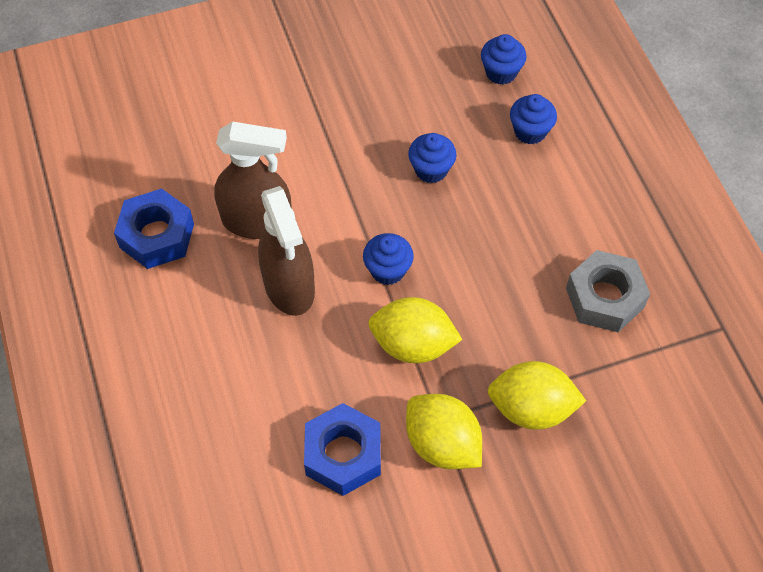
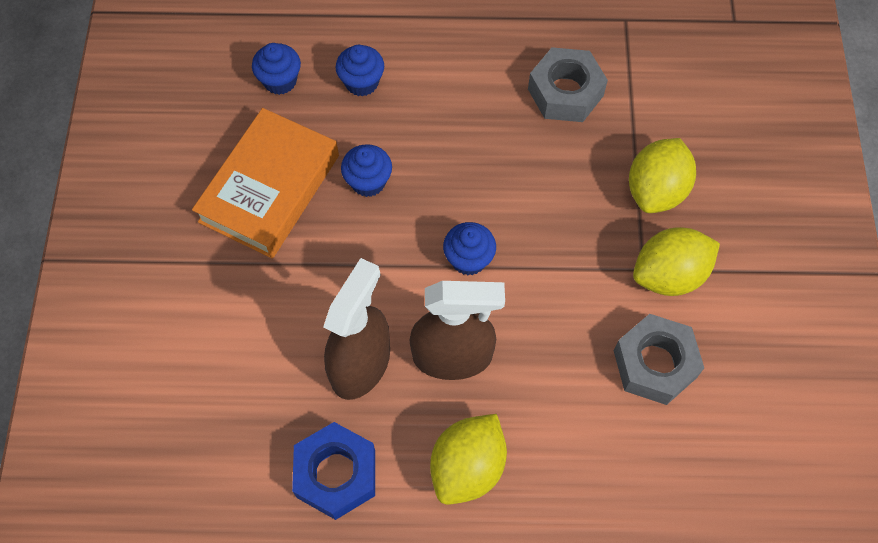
camera: 70 degrees left, 5 degrees up
blue nut [304,403,381,496] -> grey nut [614,314,704,405]
yellow lemon [368,297,463,363] -> yellow lemon moved to [430,414,507,505]
none -> orange book [192,108,339,258]

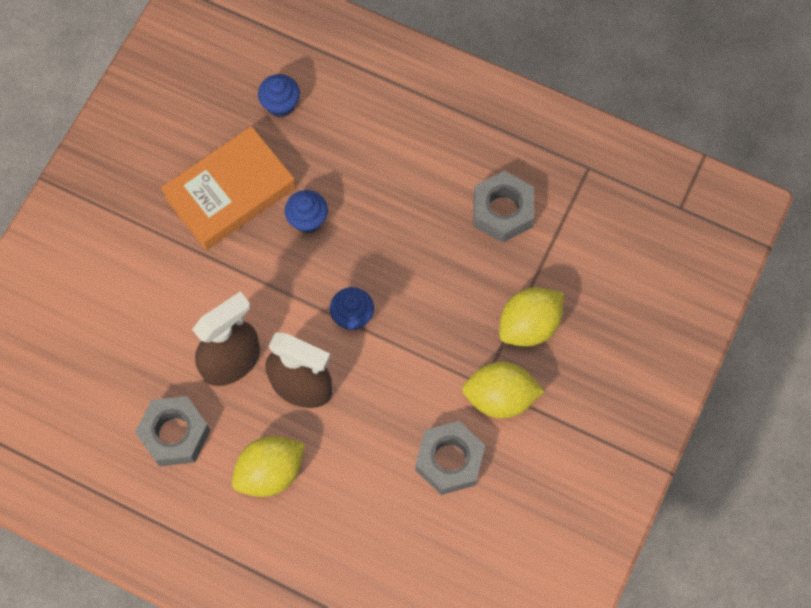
camera: 25 degrees right, 5 degrees up
blue nut [292,422,375,520] -> grey nut [135,396,211,466]
blue cupcake [336,45,384,96] -> none

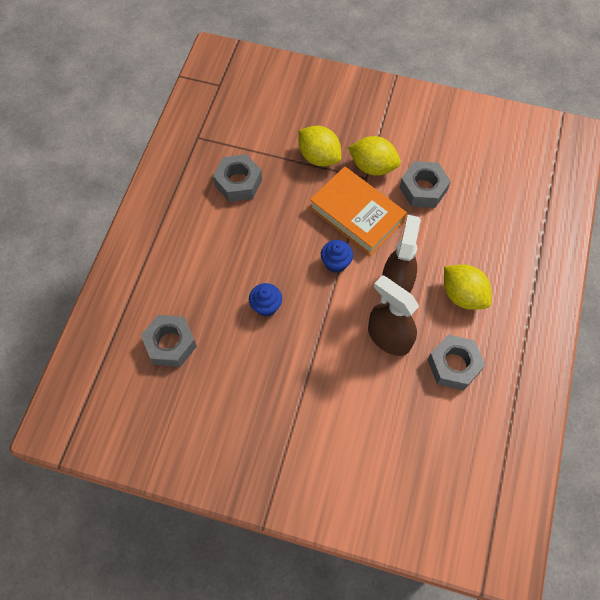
camera: 100 degrees left, 5 degrees down
orange book [161,126,296,250] -> orange book moved to [310,166,407,256]
blue cupcake [258,74,300,117] -> grey nut [141,315,197,367]
yellow lemon [462,362,544,418] -> yellow lemon turned 60 degrees counterclockwise [348,136,401,176]

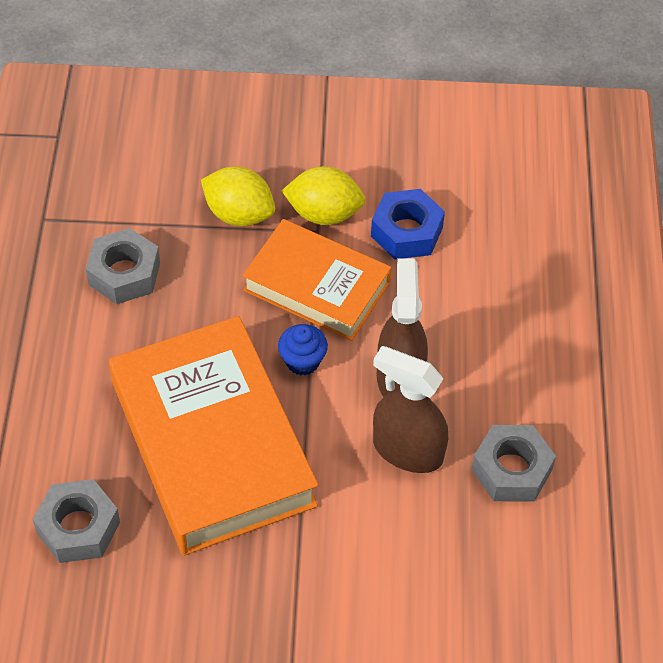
camera: 15 degrees left, 10 degrees down
blue cupcake [249,283,282,317] -> orange book [109,316,318,555]
grey nut [399,161,451,208] -> blue nut [371,189,445,259]
yellow lemon [444,264,492,310] -> none

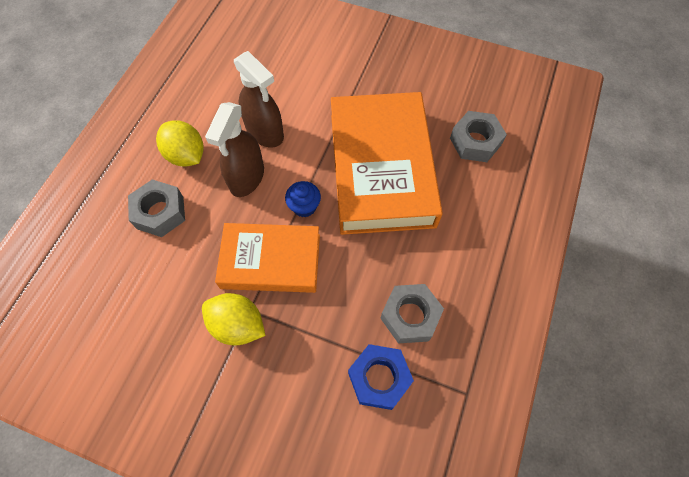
camera: 160 degrees left, 10 degrees up
yellow lemon [201,166,275,226] -> yellow lemon moved to [156,120,204,167]
orange book [242,219,391,341] -> orange book turned 45 degrees counterclockwise [215,223,320,293]
blue nut [371,189,445,259] -> blue nut moved to [348,344,414,410]
grey nut [471,425,556,502] -> grey nut moved to [128,179,185,237]

